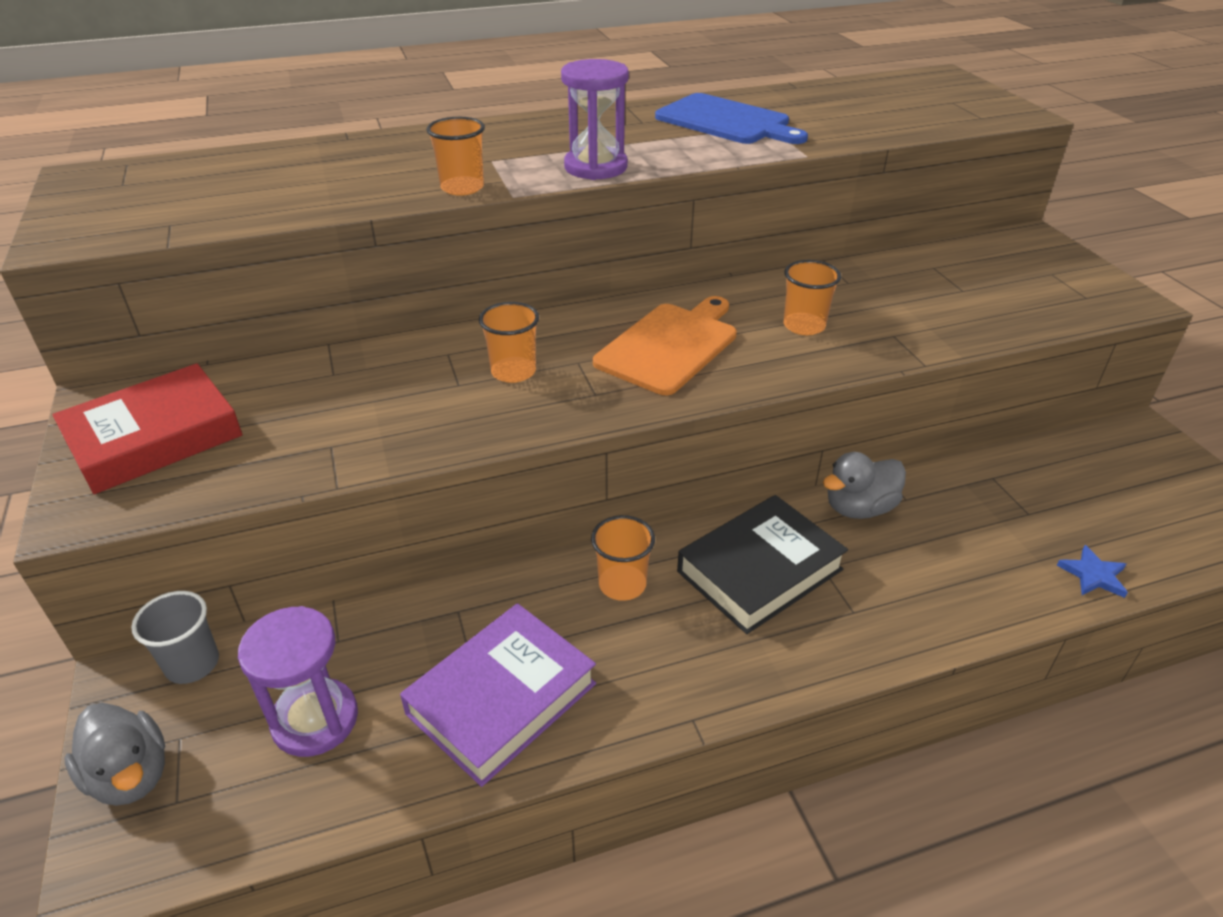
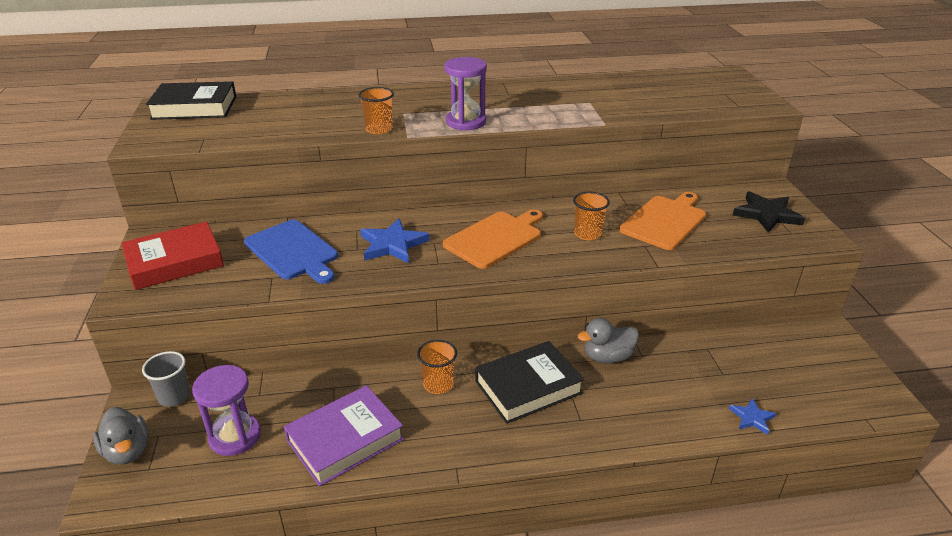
camera: 10 degrees right, 5 degrees down
orange cup [479,302,539,383] -> blue star [360,218,430,263]
blue cutting board [655,93,808,144] -> blue cutting board moved to [244,220,338,284]
none -> black book [146,81,236,120]
none -> orange cutting board [620,192,706,250]
none -> black star [733,191,805,233]

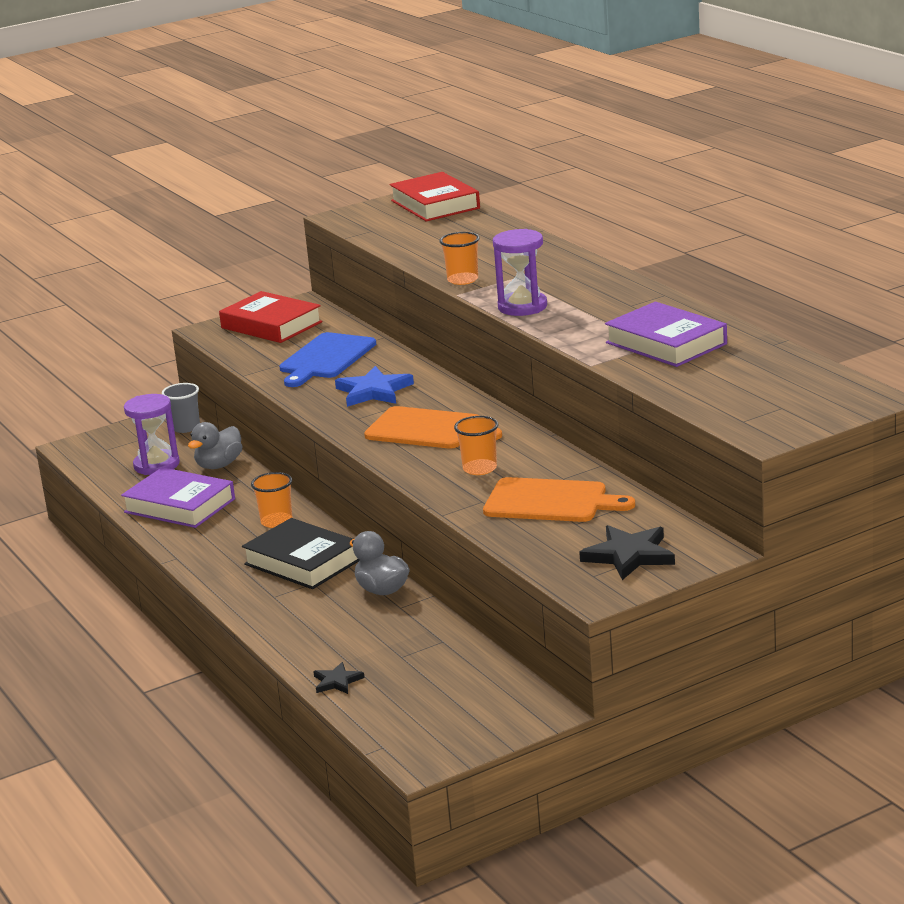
camera: 70 degrees right, 10 degrees down
grey duck [93,407,149,464] -> grey duck moved to [188,422,243,469]
black book [146,81,236,120] -> red book [390,172,480,221]
blue star [729,398,776,435] -> black star [313,662,365,694]
none -> purple book [605,302,727,367]

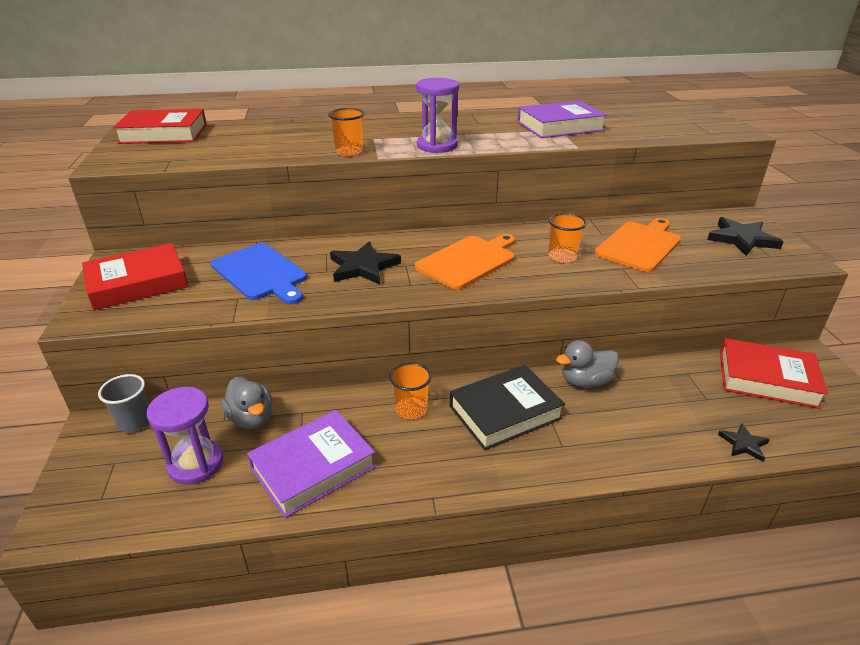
camera: 70 degrees left, 10 degrees up
blue star [335,366,414,407] -> black star [330,241,401,284]
none -> red book [720,338,828,409]

